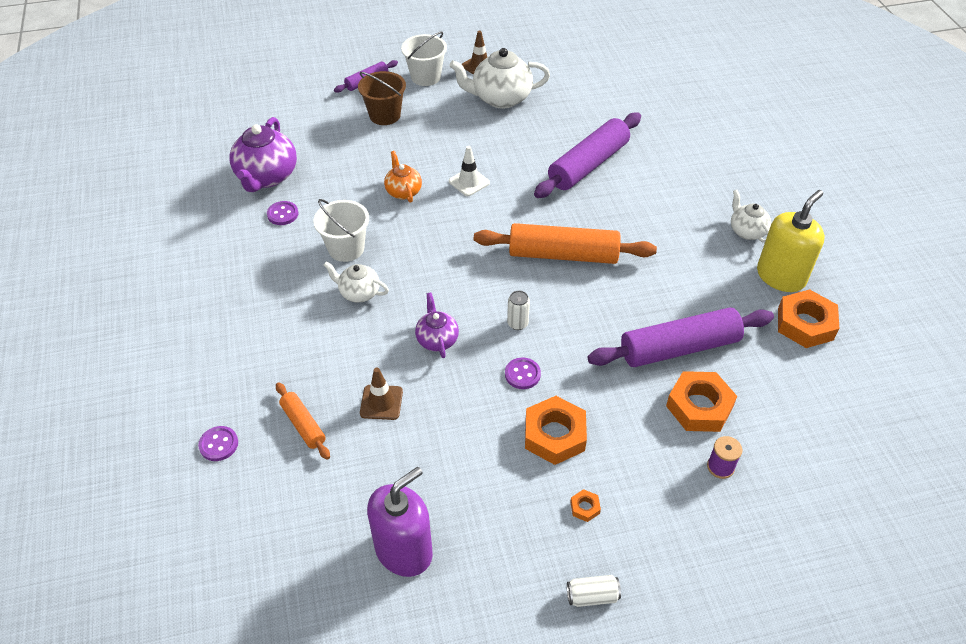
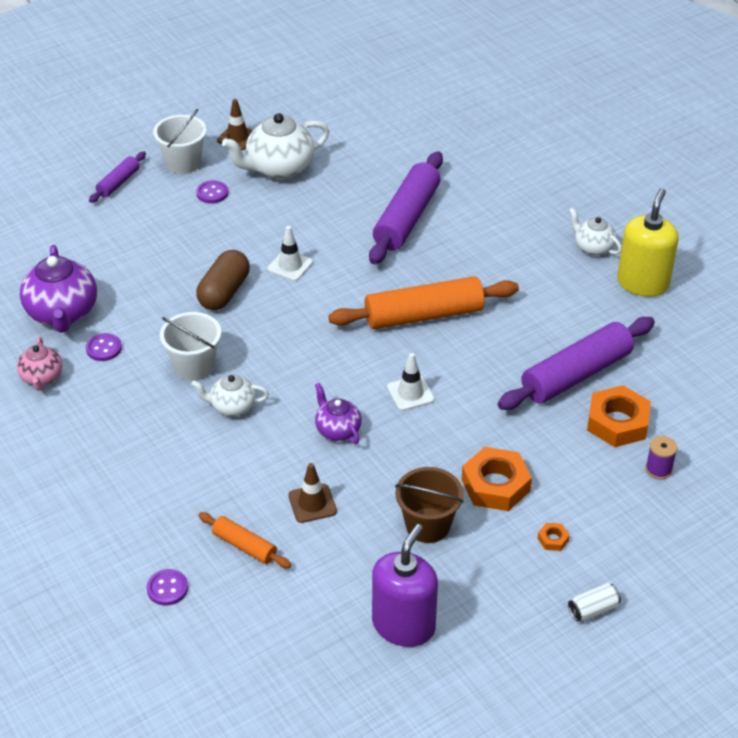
camera: 20 degrees left, 5 degrees down
brown bucket [358,71,406,125] -> brown bucket moved to [395,467,464,543]
orange teapot [384,151,422,203] -> brown capsule [196,250,250,310]
purple button [505,358,541,389] -> purple button moved to [196,180,228,204]
white can [507,291,530,330] -> white traffic cone [387,353,435,411]
orange nut [778,289,840,348] -> none
none -> pink teapot [17,337,62,391]

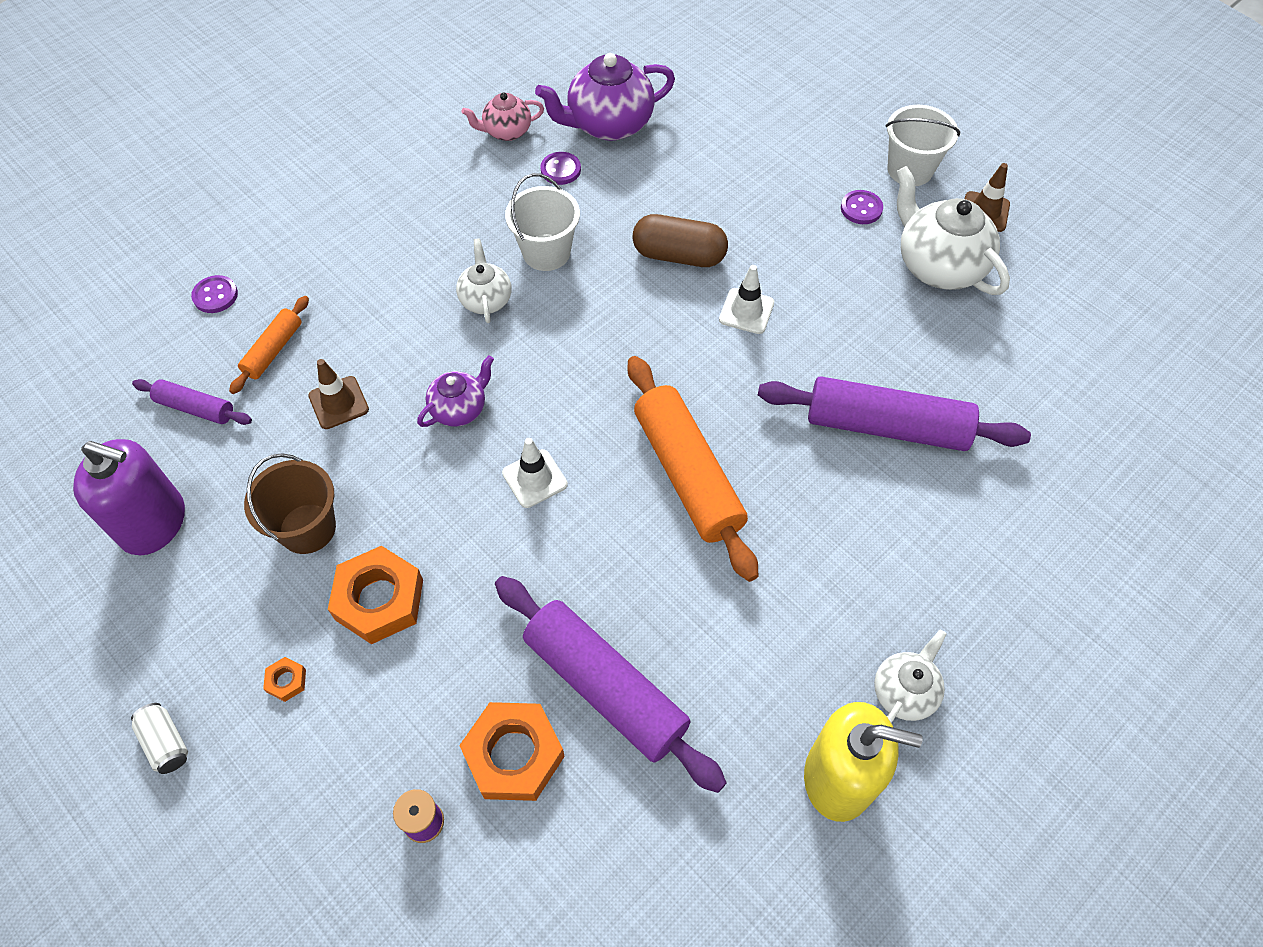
camera: 80 degrees right, 15 degrees up
purple rolling pin [89,152,146,203] -> purple rolling pin moved to [132,379,252,425]

